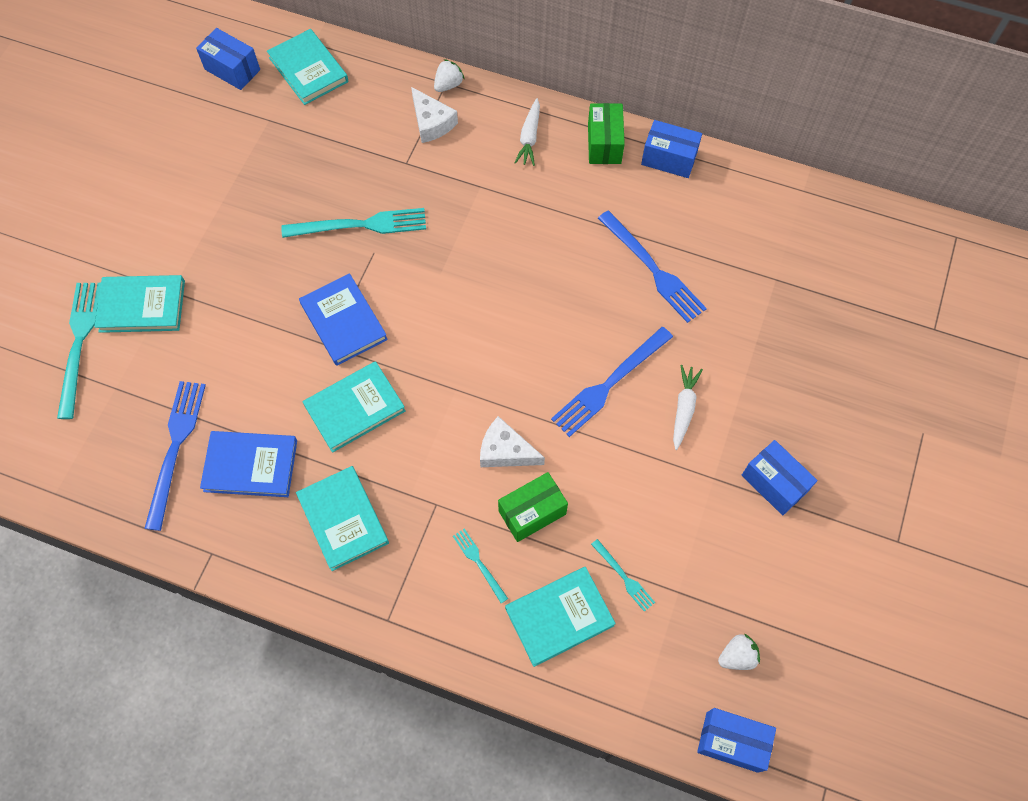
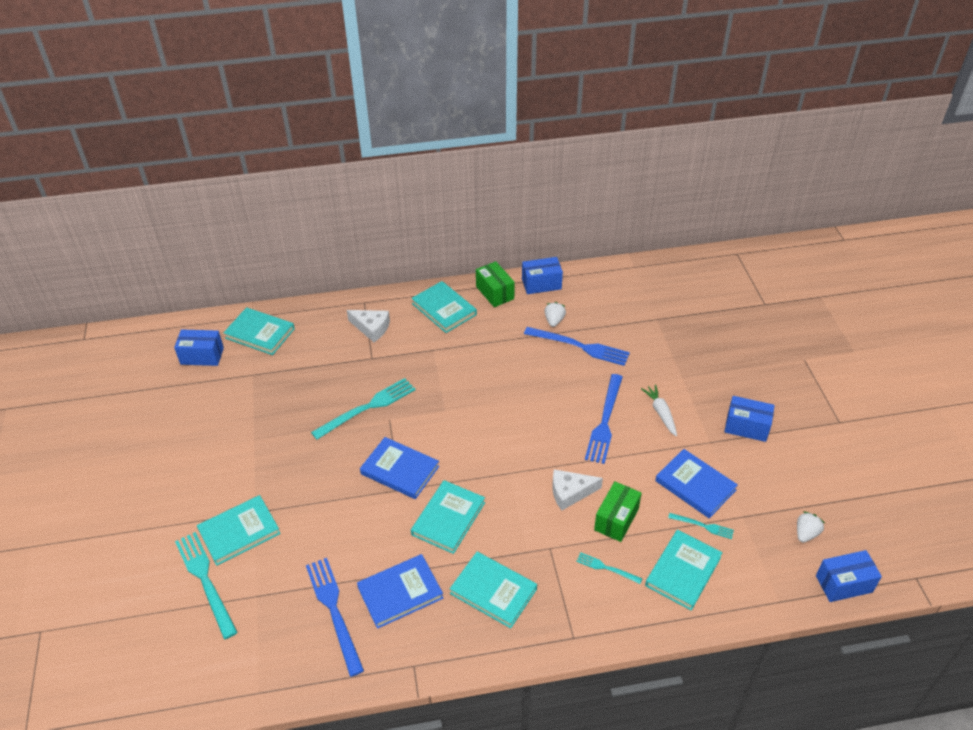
camera: 30 degrees left, 20 degrees down
white strawberry [434,59,464,92] -> white strawberry moved to [544,302,566,327]
white carrot [514,98,540,166] -> turquoise book [411,281,477,333]
none -> blue book [655,449,738,518]

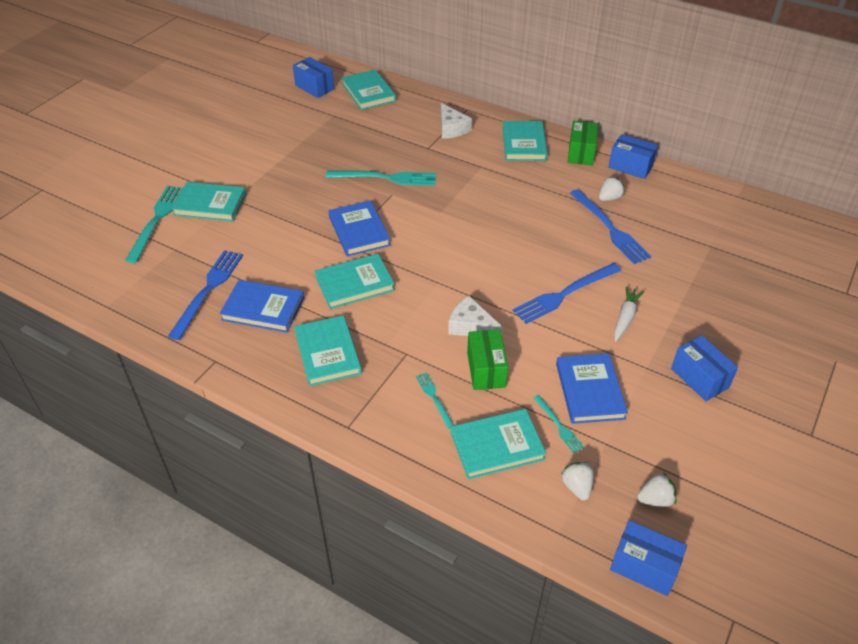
camera: 40 degrees right, 0 degrees up
green box [594,481,642,542] -> green box turned 75 degrees counterclockwise [467,330,508,390]
none -> white strawberry [561,462,594,500]

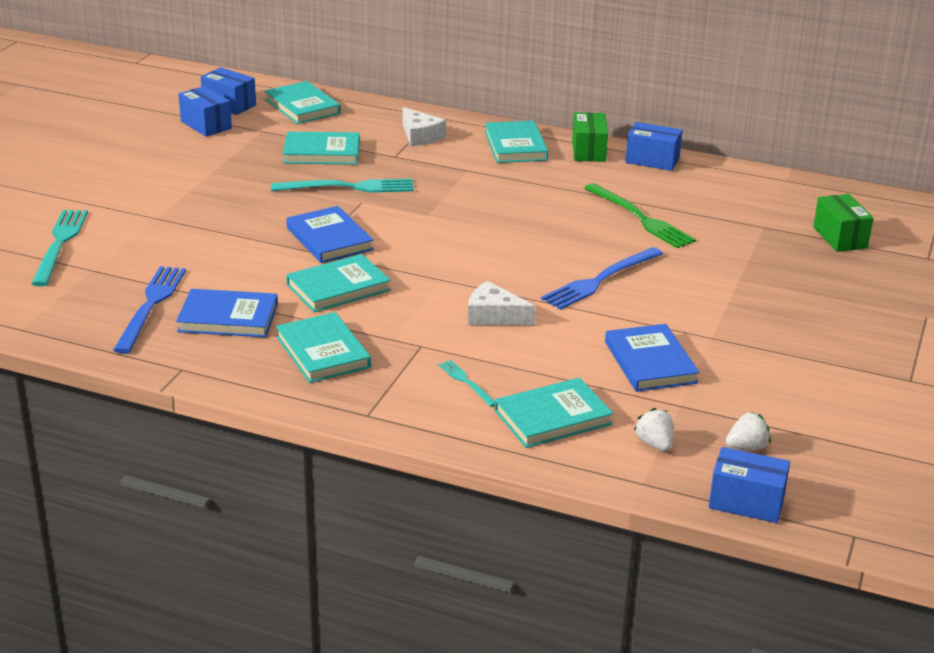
camera: 10 degrees left, 15 degrees down
turquoise book [172,182,246,222] -> turquoise book moved to [283,132,360,165]
green box [467,330,508,390] -> green box moved to [813,194,874,252]
turquoise fork [533,395,584,453] -> none
blue fork [570,189,652,264] -> green fork [584,183,696,248]
white strawberry [599,176,625,201] -> none
white carrot [614,286,644,342] -> none
blue box [671,335,738,401] -> blue box moved to [178,86,232,137]

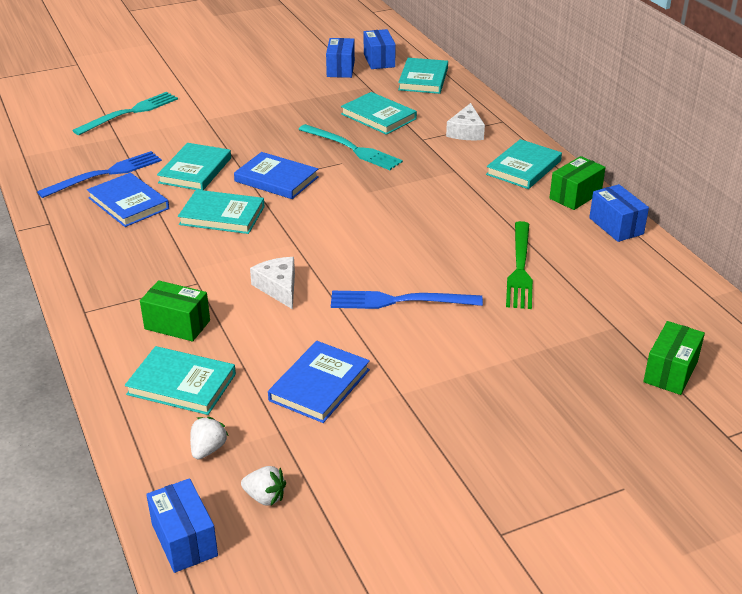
camera: 45 degrees right, 5 degrees up
turquoise book [276,312,371,383] -> turquoise book moved to [157,143,231,190]
blue book [286,206,374,263] -> blue book turned 75 degrees counterclockwise [234,152,319,199]
turquoise fork [438,360,495,407] -> green box [140,280,210,342]

